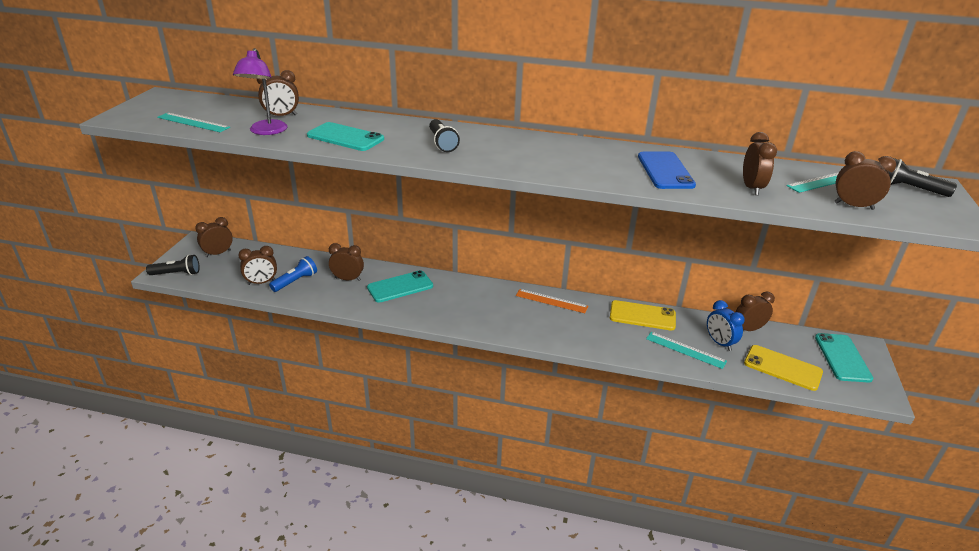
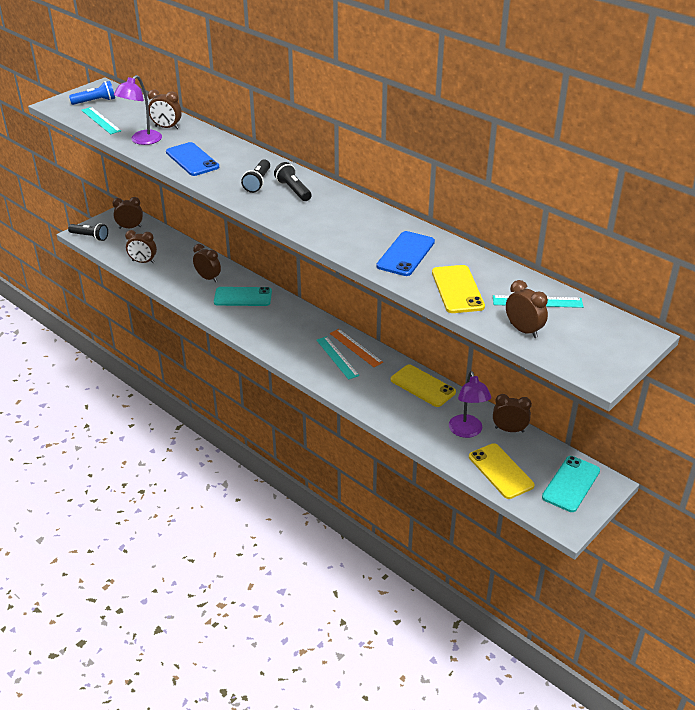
camera: 30 degrees right, 5 degrees up
blue flashlight [269,256,317,292] -> blue flashlight moved to [69,81,115,105]
turquoise phone [307,122,384,151] -> blue phone [166,142,219,176]
turquoise ruler [646,332,727,369] -> turquoise ruler moved to [316,336,359,380]
blue clock [707,300,744,351] -> purple lamp [449,371,491,438]
brown clock [743,132,777,195] -> yellow phone [432,265,485,313]
black flashlight [888,158,957,197] -> black flashlight moved to [274,162,311,201]

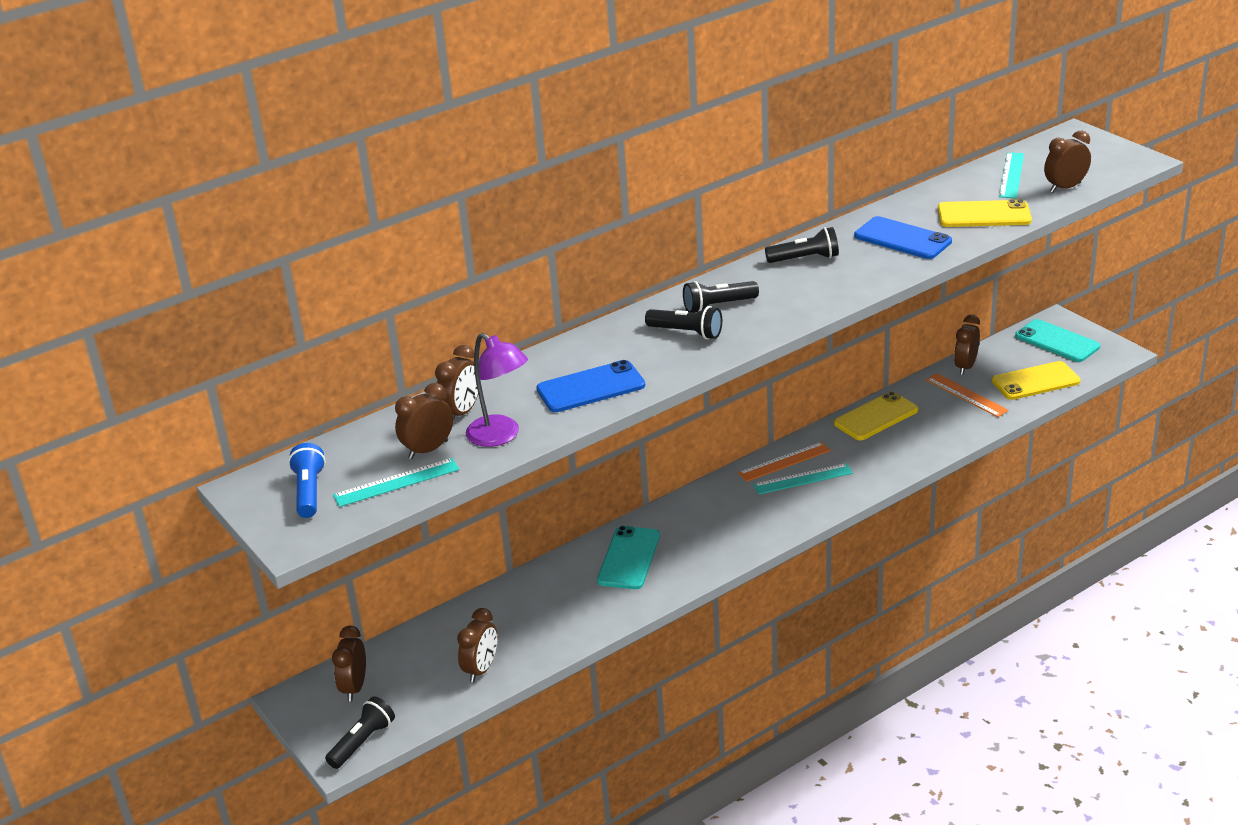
camera: 75 degrees left, 5 degrees down
brown clock [193,244,221,282] -> brown clock moved to [395,383,453,459]
purple lamp [449,371,491,438] -> orange ruler [926,373,1009,417]
none -> black flashlight [765,227,839,263]

